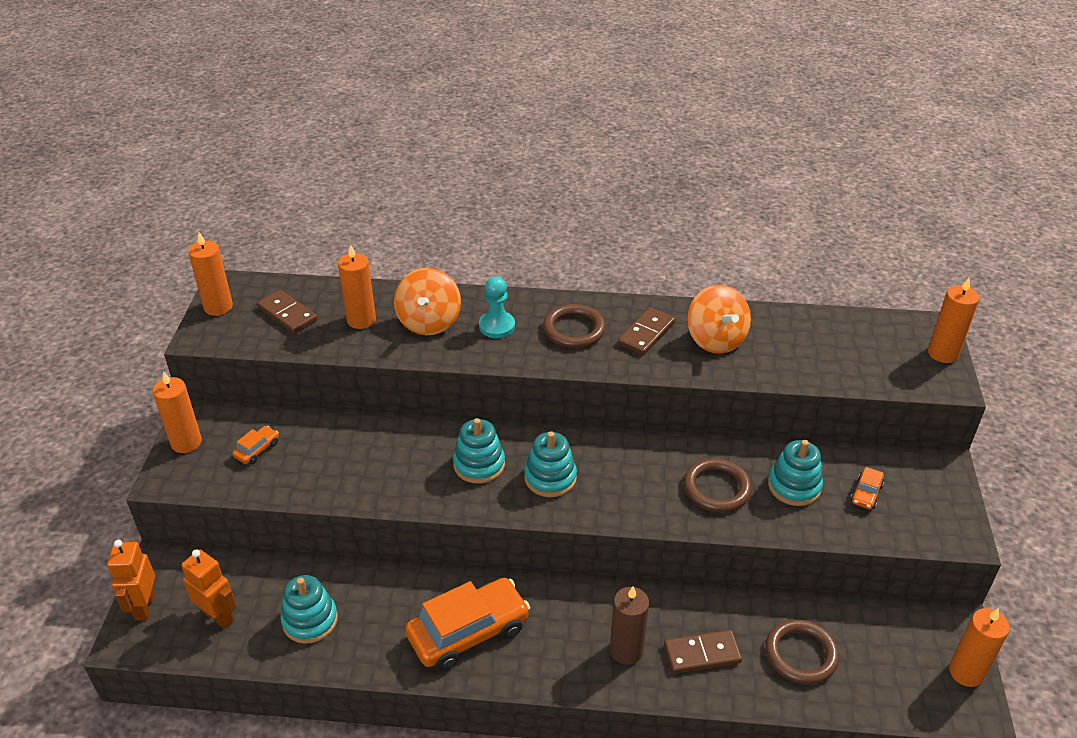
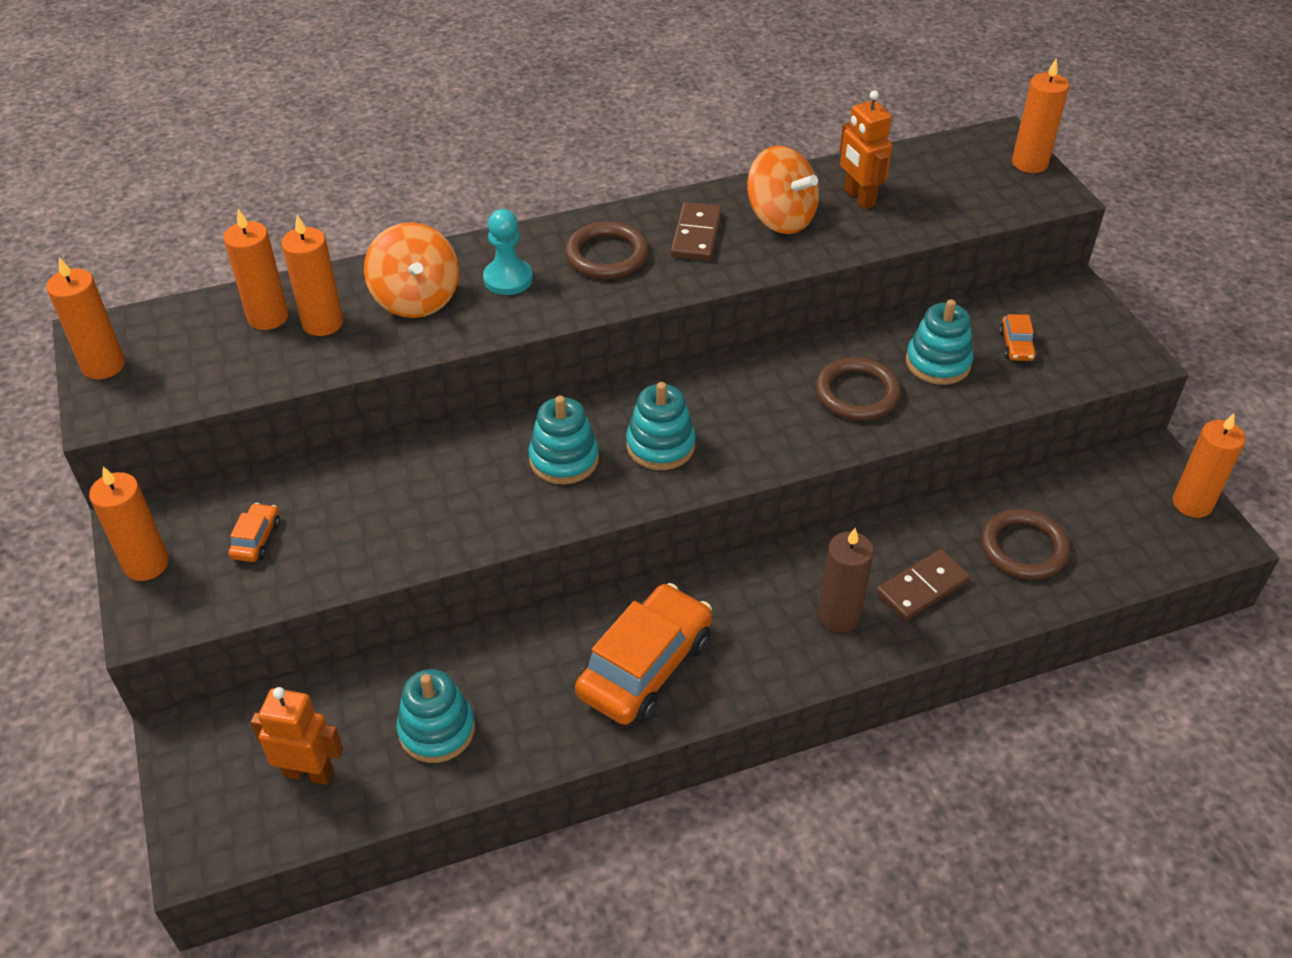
camera: 25 degrees left, 5 degrees up
orange robot [107,540,155,621] -> orange robot moved to [840,90,892,209]
brown domino [257,290,317,334] -> none
none -> orange candle [224,209,289,330]

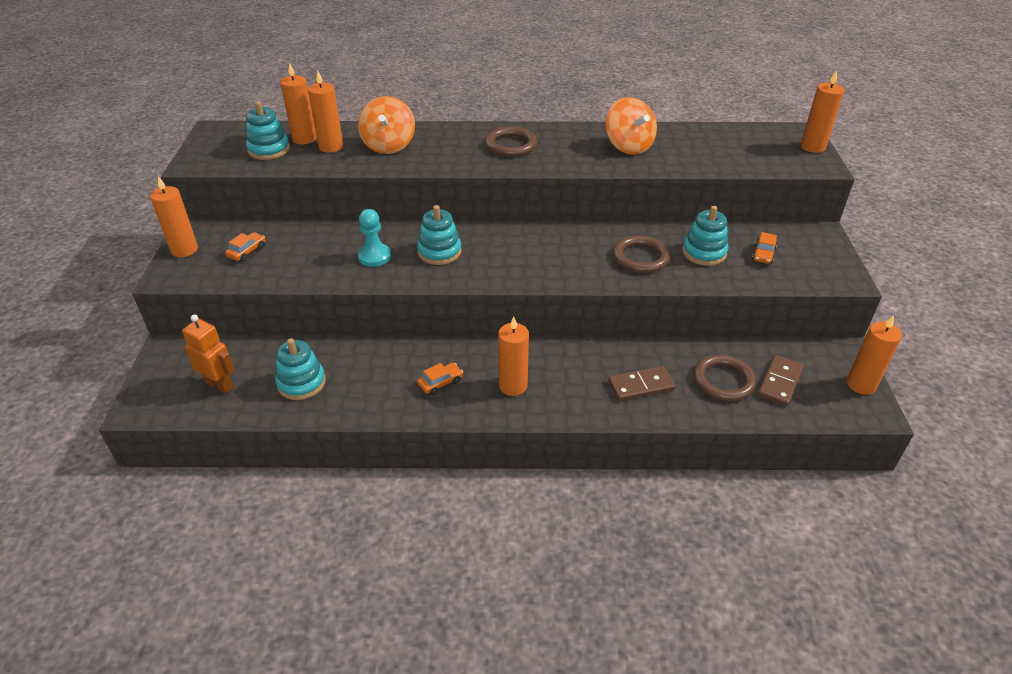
camera: 20 degrees right, 5 degrees down
orange candle [46,257,125,379] -> orange candle moved to [498,317,529,396]
turquoise pawn [483,209,533,295] -> turquoise pawn moved to [358,209,391,267]
orange car [575,583,712,725] -> orange car [417,363,463,395], size x0.44
turquoise stacking toy [626,382,696,470] -> turquoise stacking toy moved to [246,101,290,160]
brown domino [671,202,722,261] -> brown domino moved to [758,355,804,406]
brown candle [818,528,874,633] -> none
orange robot [840,90,892,209] -> none

